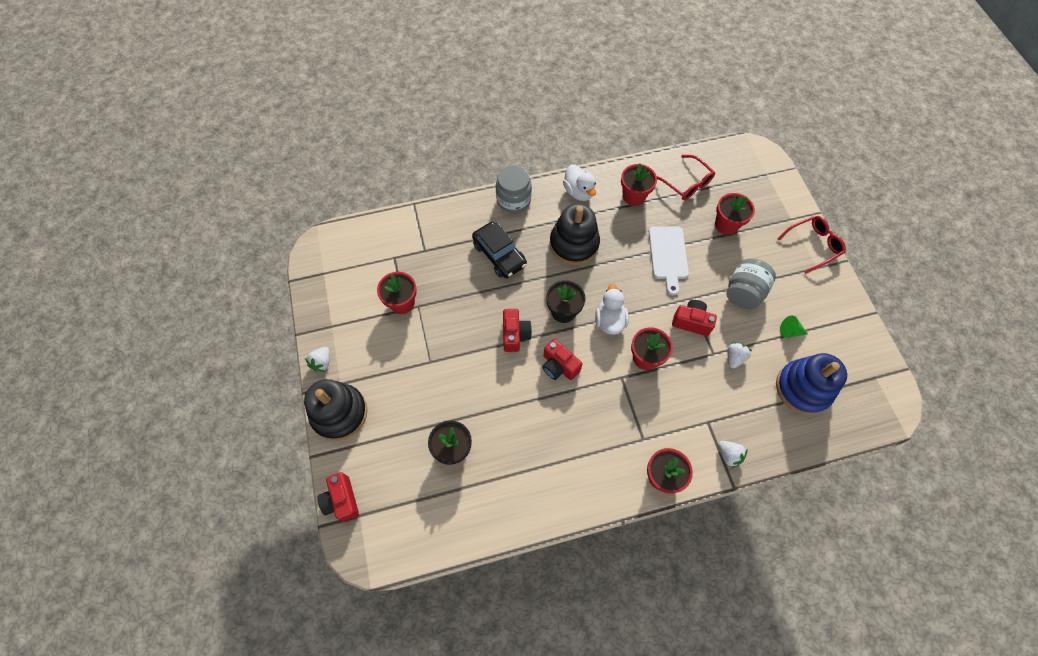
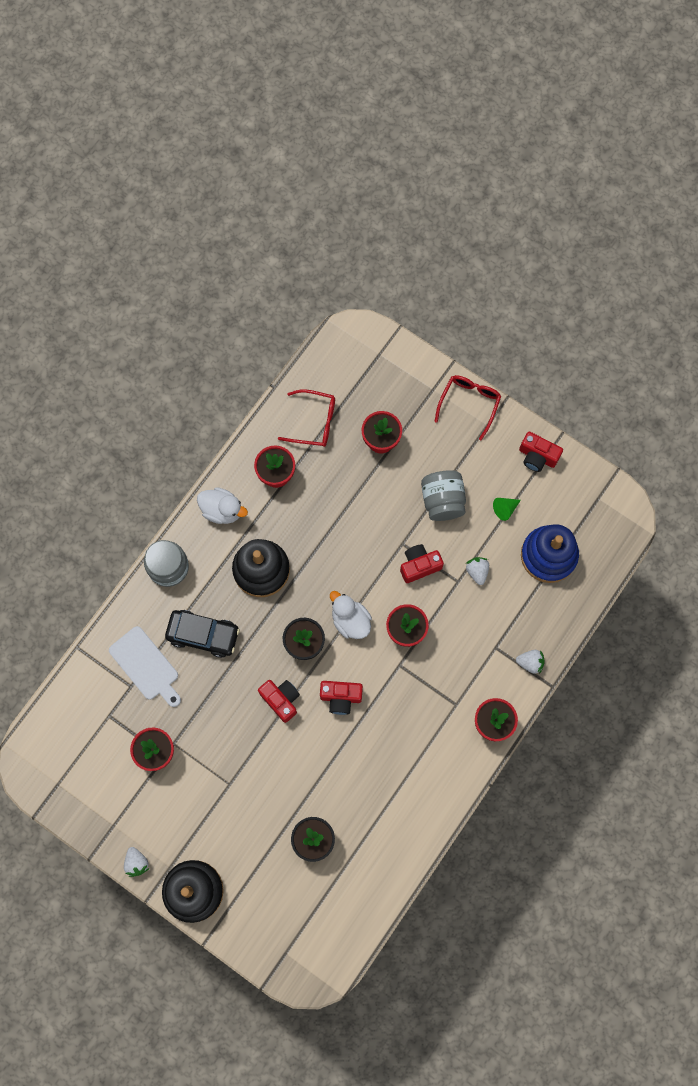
camera: 40 degrees left, 10 degrees up
red camera [318,472,359,521] -> red camera moved to [519,432,563,472]
white cutting board [649,226,689,295] -> white cutting board moved to [109,626,181,707]

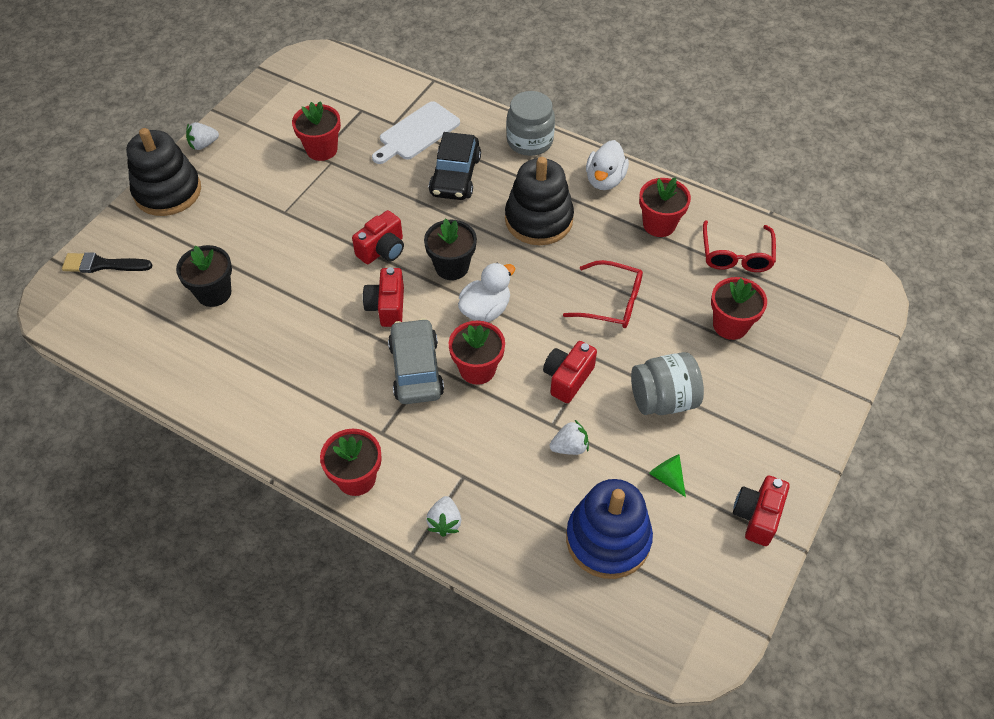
camera: 85 degrees right, 20 degrees down
red camera [400,544,444,583] -> red camera turned 120 degrees counterclockwise [543,341,597,403]
red glasses [434,375,501,441] -> red glasses moved to [563,260,643,328]
none -> black brush [62,252,152,273]
none -> grey car [388,318,444,404]

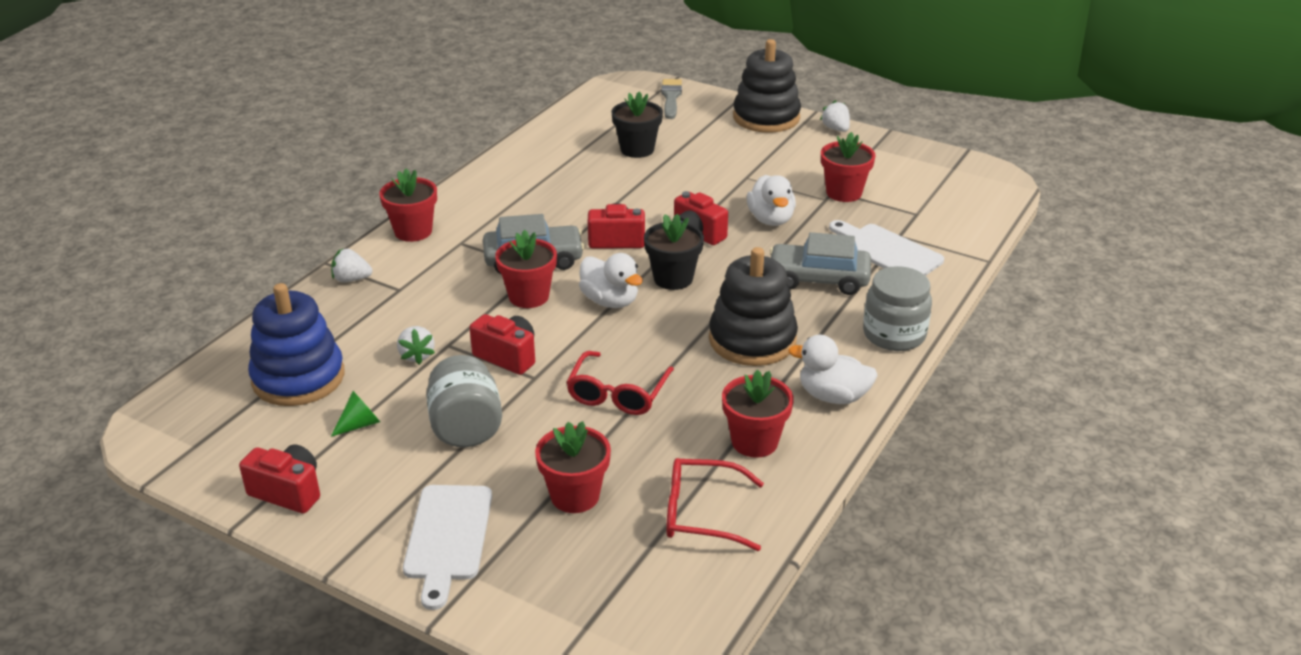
camera: 90 degrees right, 20 degrees down
black brush [62,252,152,273] -> grey brush [661,79,682,119]
black car [429,132,481,200] -> grey car [770,232,871,295]
none -> white cutting board [403,485,492,610]
none -> white duck [747,175,796,226]

